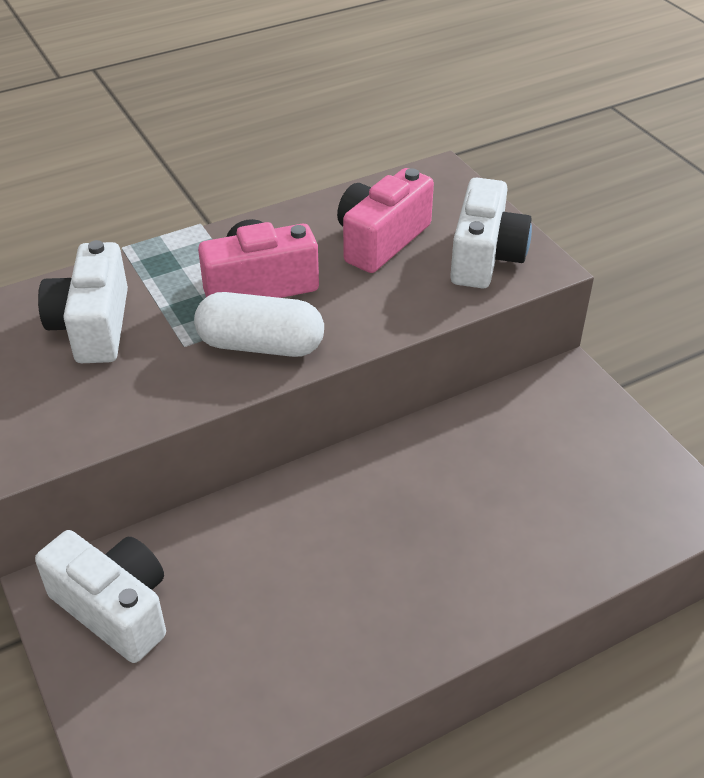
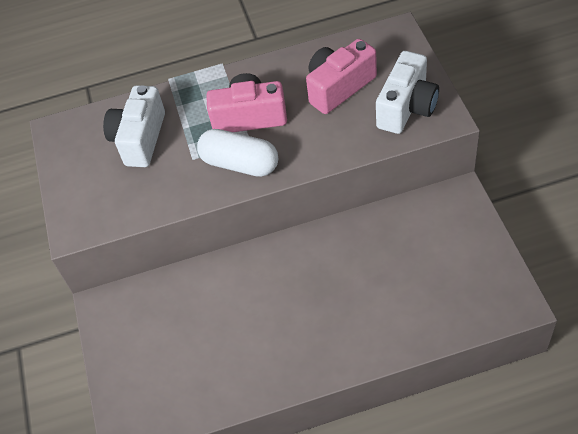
camera: 20 degrees right, 10 degrees up
white camera [35,530,166,663] -> none

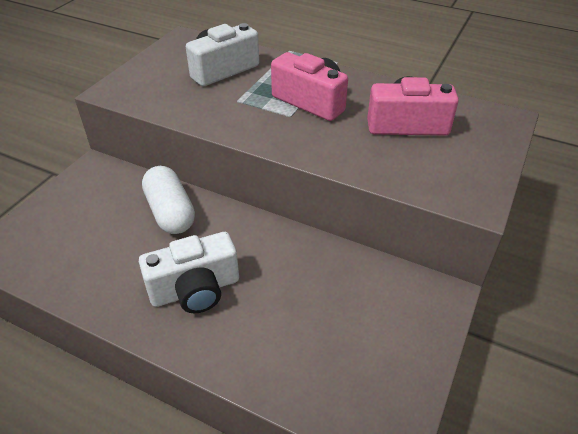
camera: 35 degrees right, 10 degrees down
white capsule [197,129,278,177] -> white capsule moved to [142,166,195,234]
white camera [376,51,439,134] -> white camera moved to [139,232,239,313]

